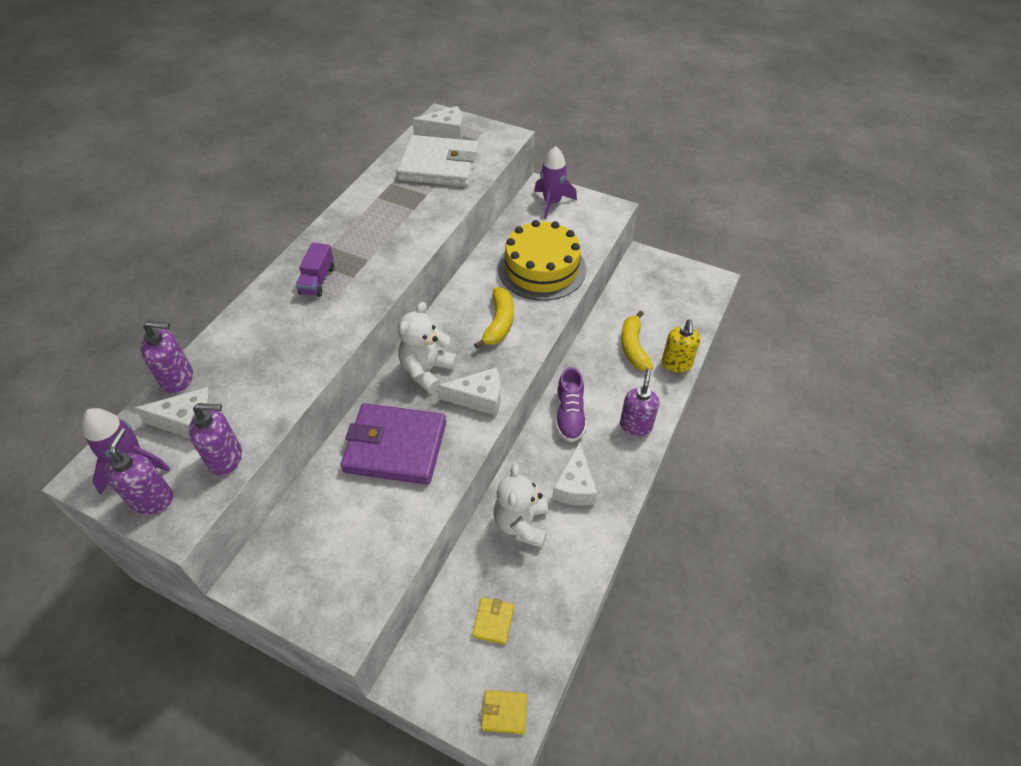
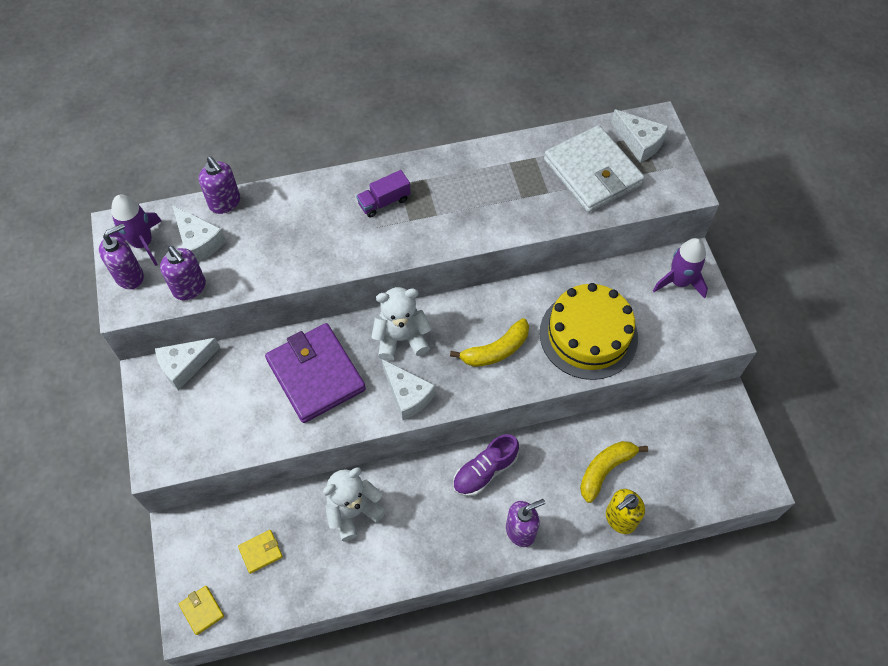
camera: 50 degrees right, 10 degrees up
white cheese [552,442,597,506] -> white cheese moved to [155,338,220,391]

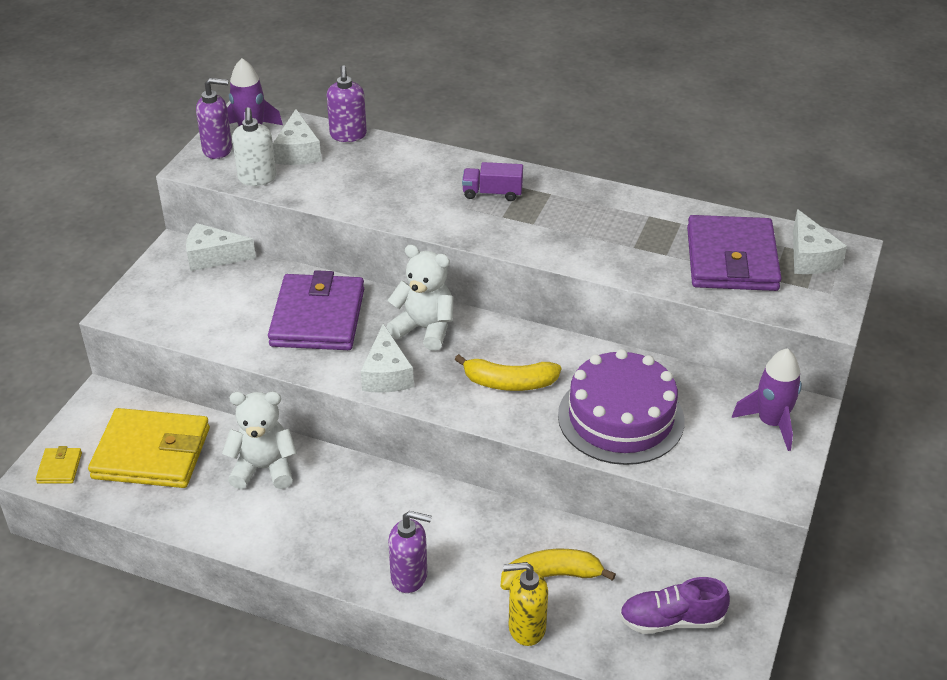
camera: 35 degrees right, 20 degrees down
purple soap dispenser [160,246,206,300] -> white soap dispenser [232,107,276,186]
yellow wallet [238,530,283,574] -> yellow wallet [88,408,210,488], size x2.36
purple shoe [453,434,519,497] -> purple shoe moved to [619,577,730,634]
yellow cake [540,283,638,380] -> purple cake [558,349,684,465]
white wallet [544,125,645,212] -> purple wallet [687,215,782,291]

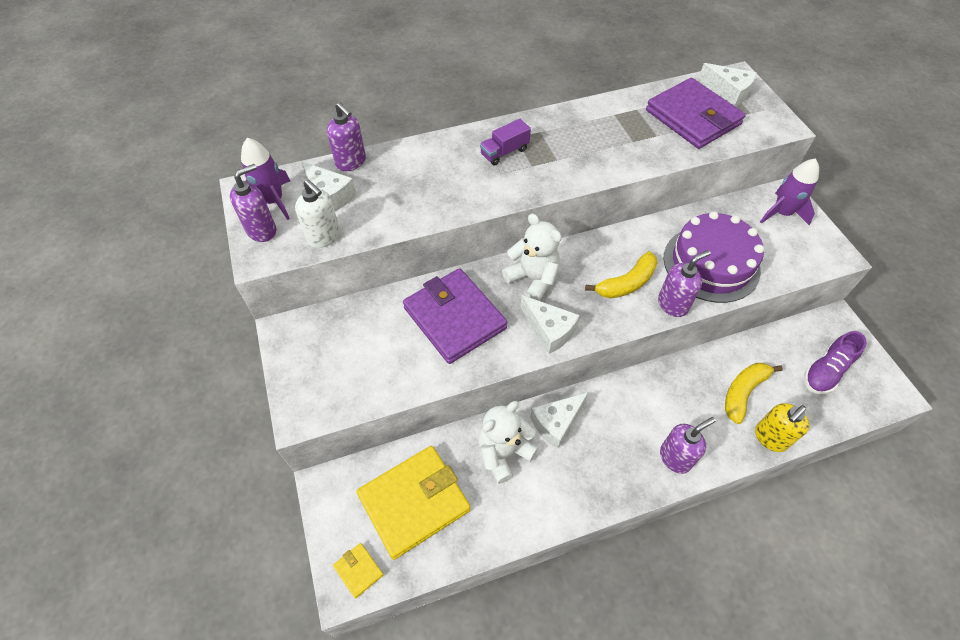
camera: 40 degrees left, 15 degrees up
white cheese [186,223,256,271] -> white cheese moved to [530,392,588,449]
white teddy bear [387,244,453,351] -> white teddy bear turned 60 degrees clockwise [502,214,562,301]
none -> purple soap dispenser [658,250,711,317]

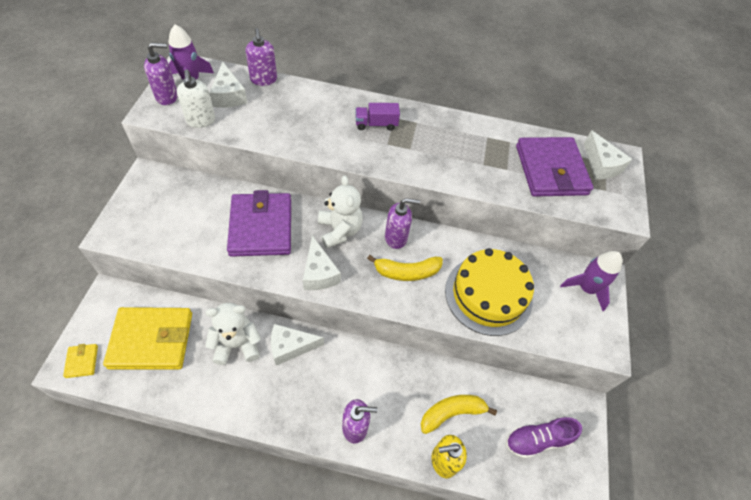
camera: 25 degrees right, 0 degrees up
purple soap dispenser [658,250,711,317] -> purple soap dispenser moved to [385,198,420,249]
purple cake [664,211,764,303] -> yellow cake [445,248,534,336]

